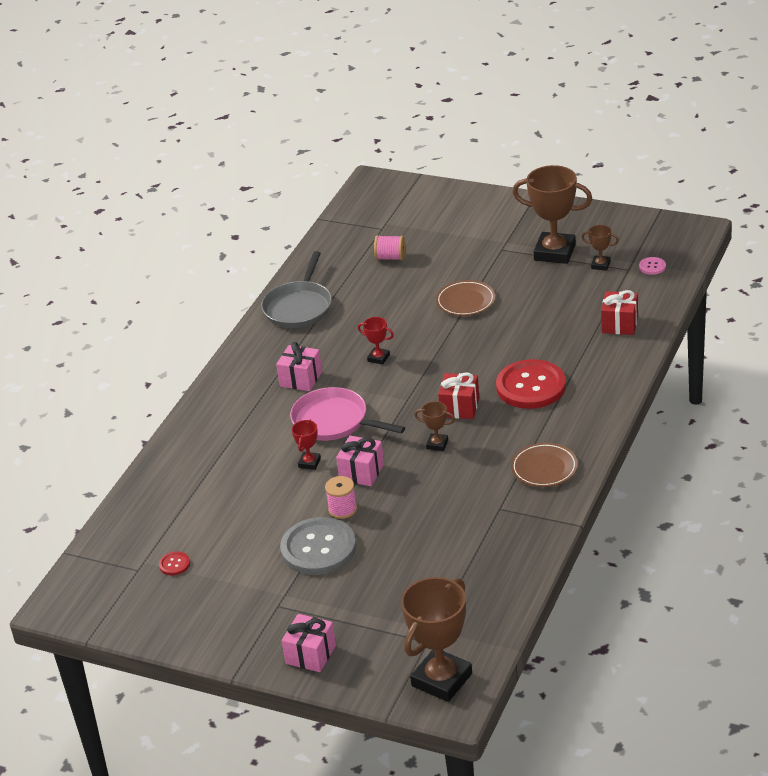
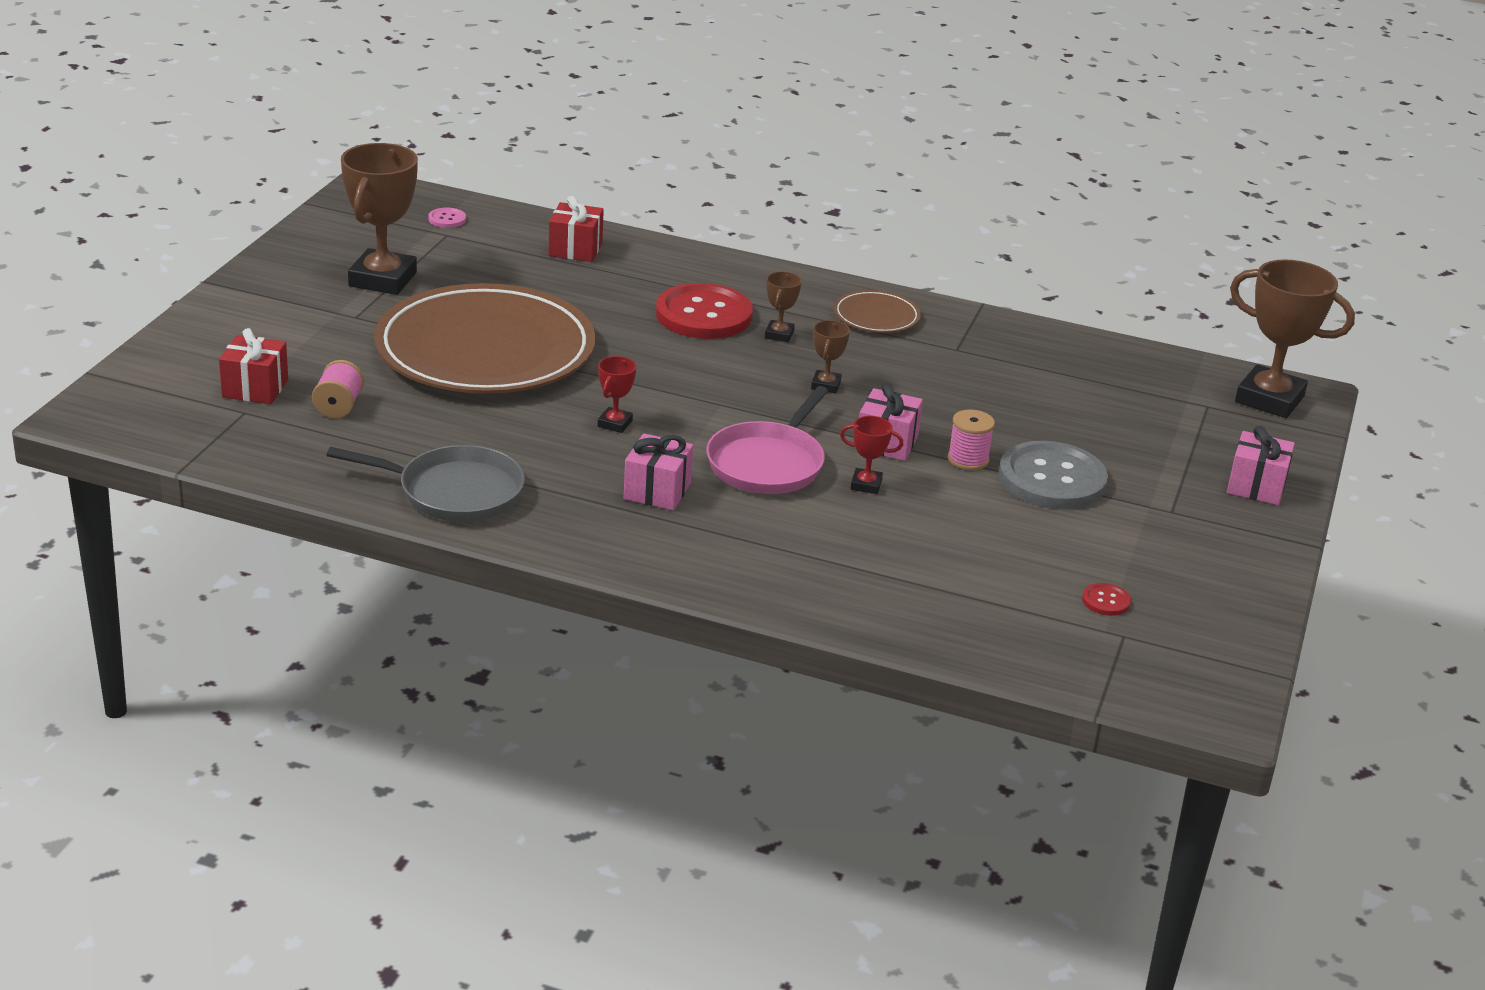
camera: 100 degrees left, 5 degrees down
brown plate [436,280,495,316] -> brown plate [374,283,595,394], size x2.38
red gift [438,373,479,419] -> red gift moved to [219,328,288,404]
brown trophy [581,225,619,271] -> brown trophy moved to [765,271,802,342]

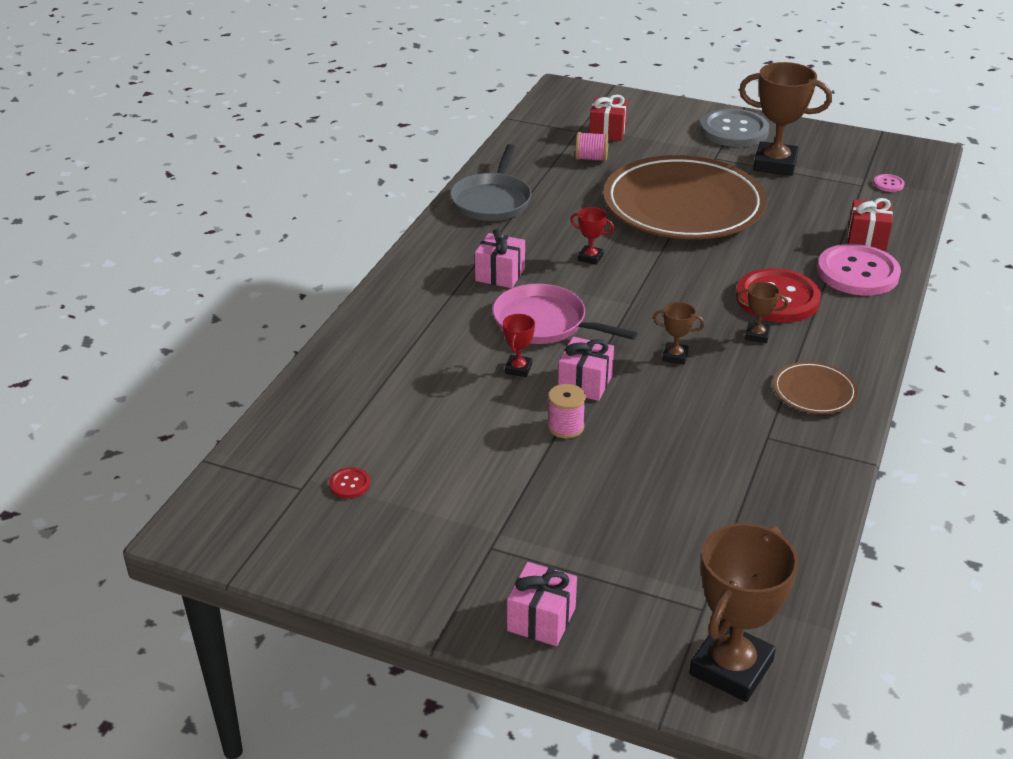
camera: 95 degrees right, 5 degrees up
grey button [999,441,1108,509] -> grey button moved to [700,109,769,147]
none -> pink button [817,244,901,296]

